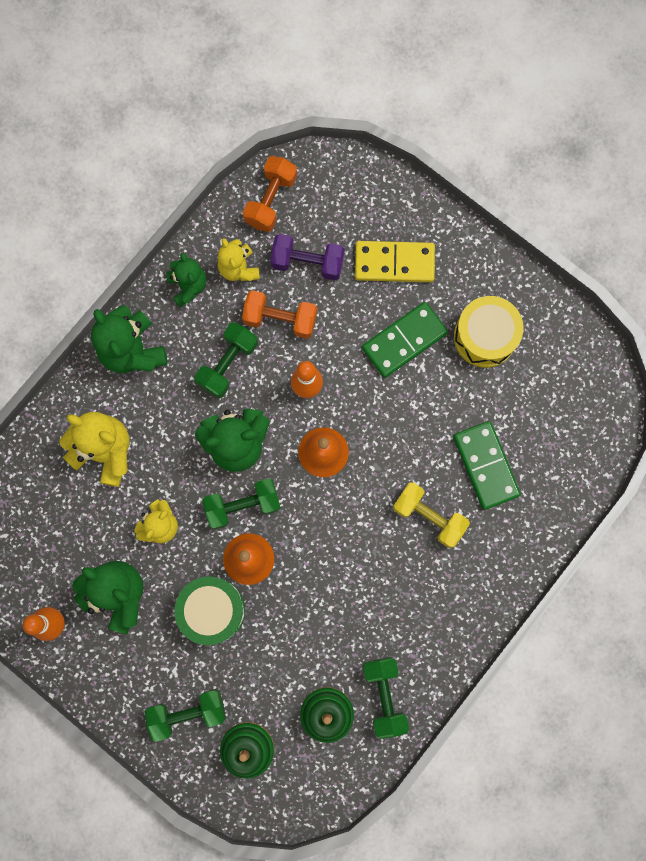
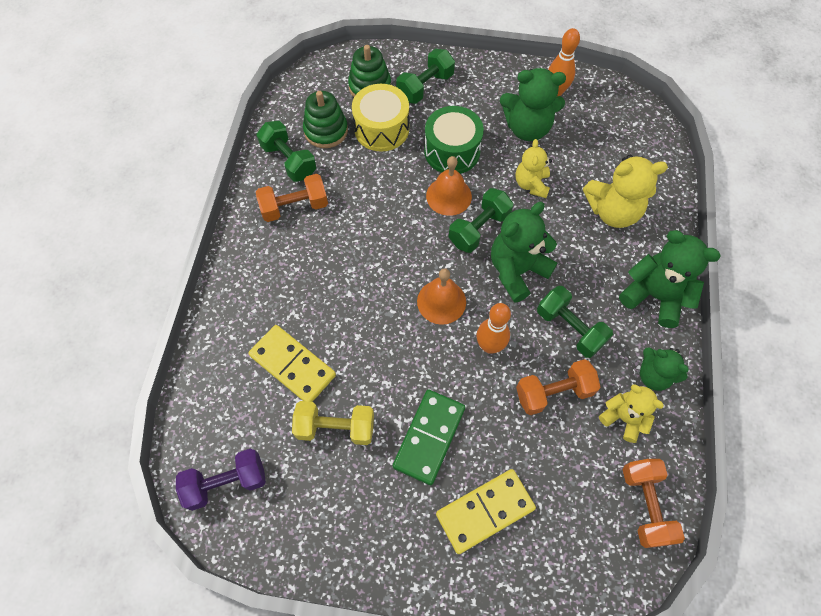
camera: 150 degrees right, 15 degrees down
green dumbbell [194,322,258,398] -> green dumbbell turned 45 degrees counterclockwise [537,286,613,358]
purple dumbbell [270,234,345,281] -> purple dumbbell moved to [176,449,266,511]
yellow dumbbell [393,482,470,548] -> yellow dumbbell moved to [292,401,374,445]
green domino [453,421,521,510] -> yellow domino [248,325,336,402]
yellow drum [454,296,523,368] -> yellow drum moved to [352,84,409,152]
none -> orange dumbbell [256,174,328,222]

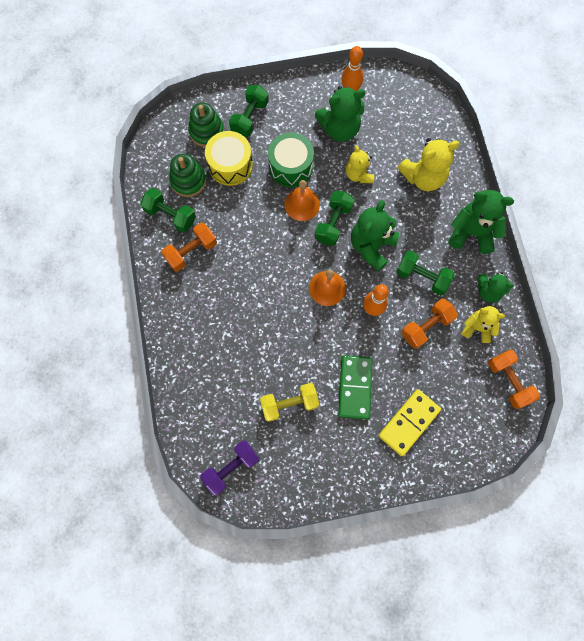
camera: 20 degrees left, 10 degrees up
yellow domino [248,325,336,402] -> none

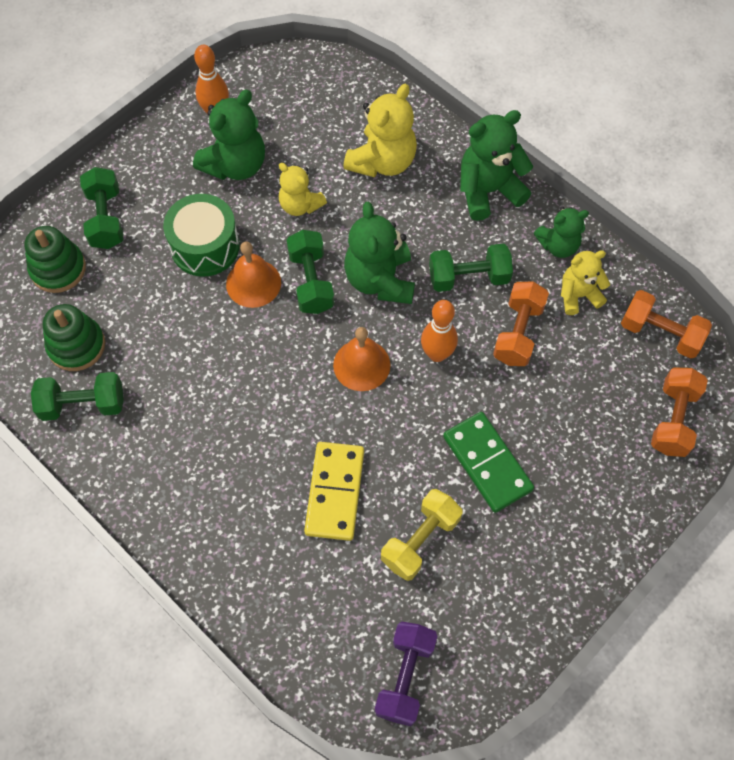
camera: 35 degrees left, 10 degrees down
orange dumbbell [161,223,217,272] -> orange dumbbell moved to [651,367,708,457]
yellow drum [205,131,253,186] -> none
yellow domino [378,389,441,456] -> yellow domino moved to [304,442,364,541]

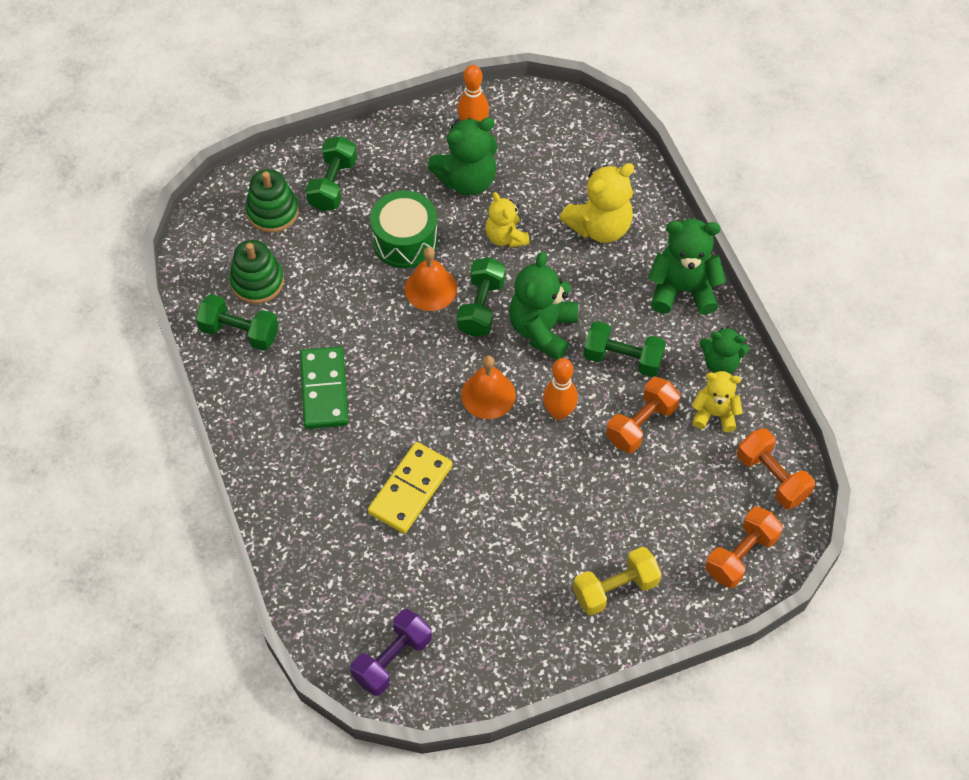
camera: 25 degrees right, 5 degrees down
yellow dumbbell [381,489,462,581] -> yellow dumbbell moved to [573,547,662,616]
green domino [443,412,534,513] -> green domino moved to [300,346,348,429]

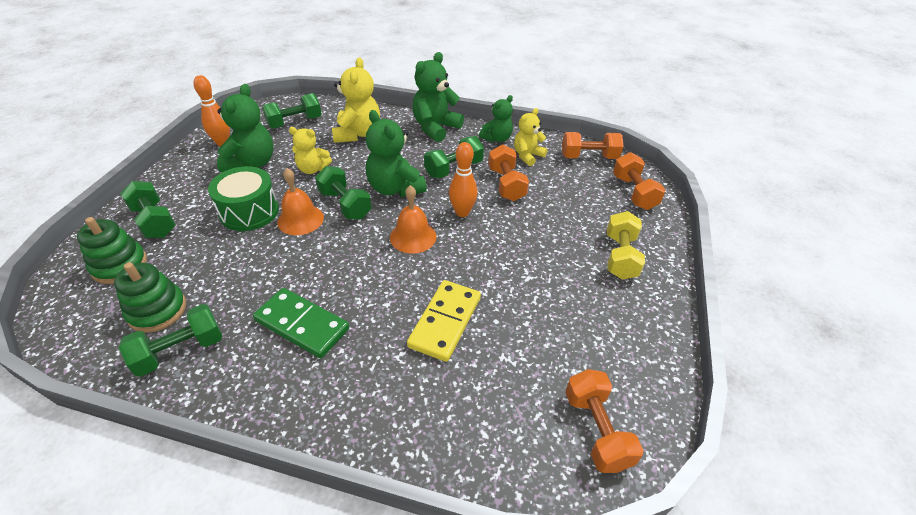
camera: 55 degrees left, 15 degrees down
purple dumbbell [350,609,432,696] -> orange dumbbell [565,369,644,473]
yellow domino [368,442,453,534] -> yellow domino turned 45 degrees clockwise [407,280,481,362]
none -> green dumbbell [262,93,322,129]

